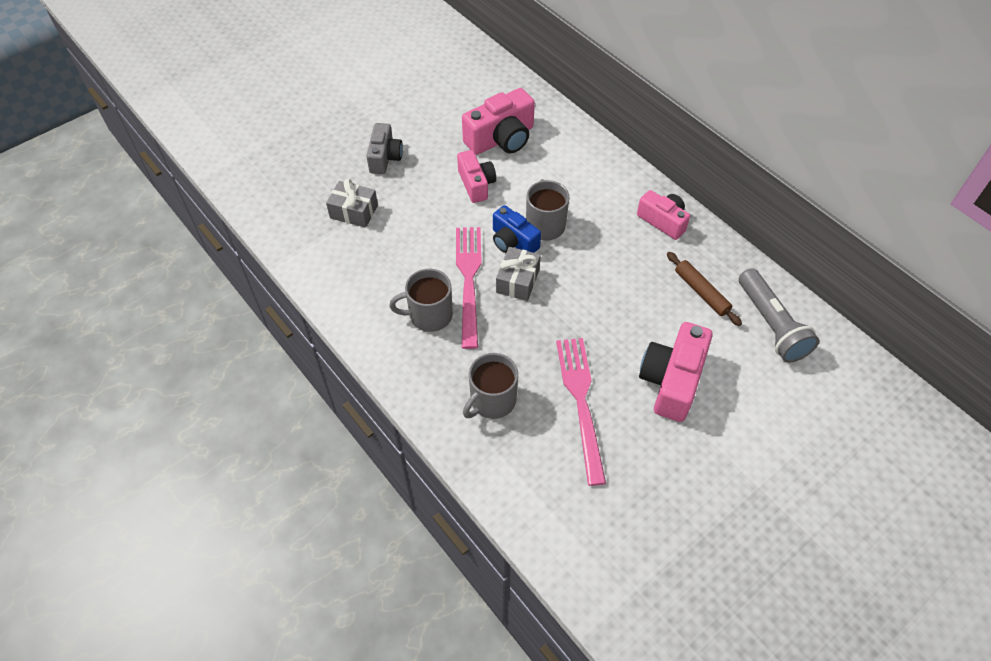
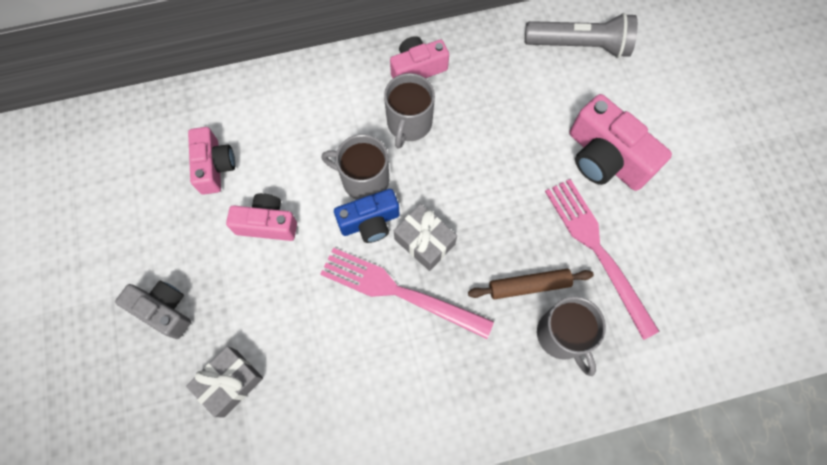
camera: 65 degrees left, 15 degrees up
grey mug [389,269,453,332] -> grey mug moved to [384,73,435,149]
pink camera [462,88,535,155] -> pink camera [188,127,235,195], size x0.65
pink fork [556,338,606,486] -> pink fork turned 45 degrees clockwise [545,179,659,340]
brown rolling pin [667,252,742,326] -> brown rolling pin moved to [468,269,594,299]

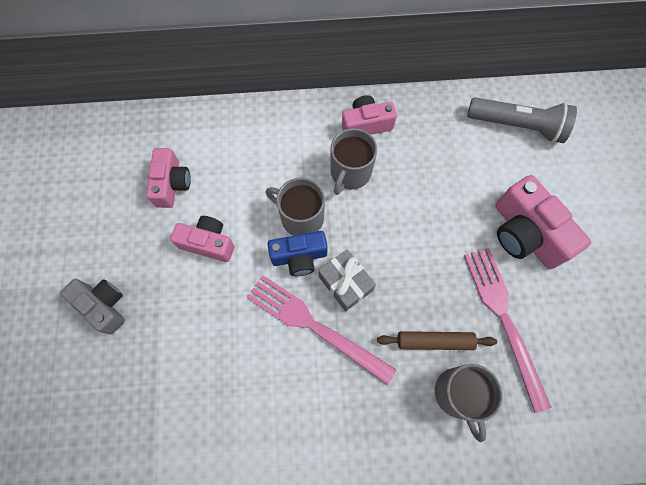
camera: 10 degrees right, 0 degrees up
grey gift [186,346,263,418] -> none

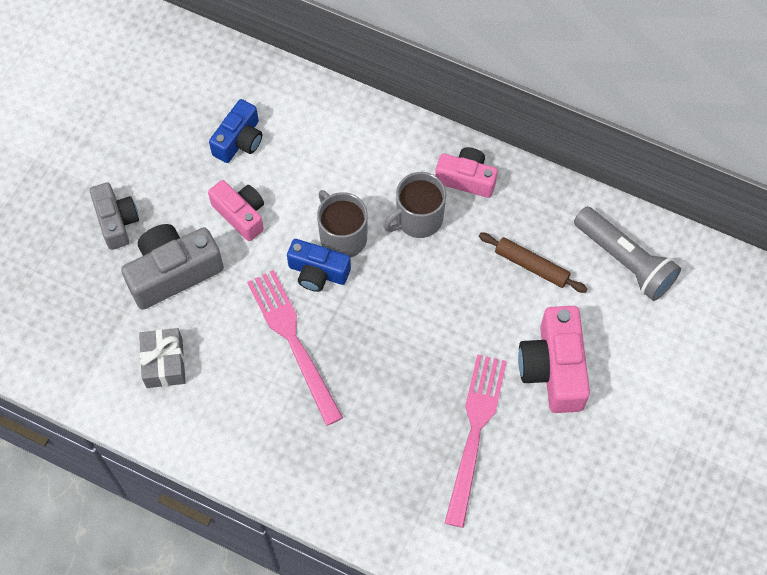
camera: 30 degrees right, 5 degrees down
pink camera [146,148,191,208] -> blue camera [209,99,262,163]
grey gift [318,249,376,311] -> grey gift moved to [139,328,186,388]
brown rolling pin [377,331,497,350] -> brown rolling pin moved to [479,233,588,293]
grey mug [435,364,503,442] -> none
none -> grey camera [121,224,224,310]

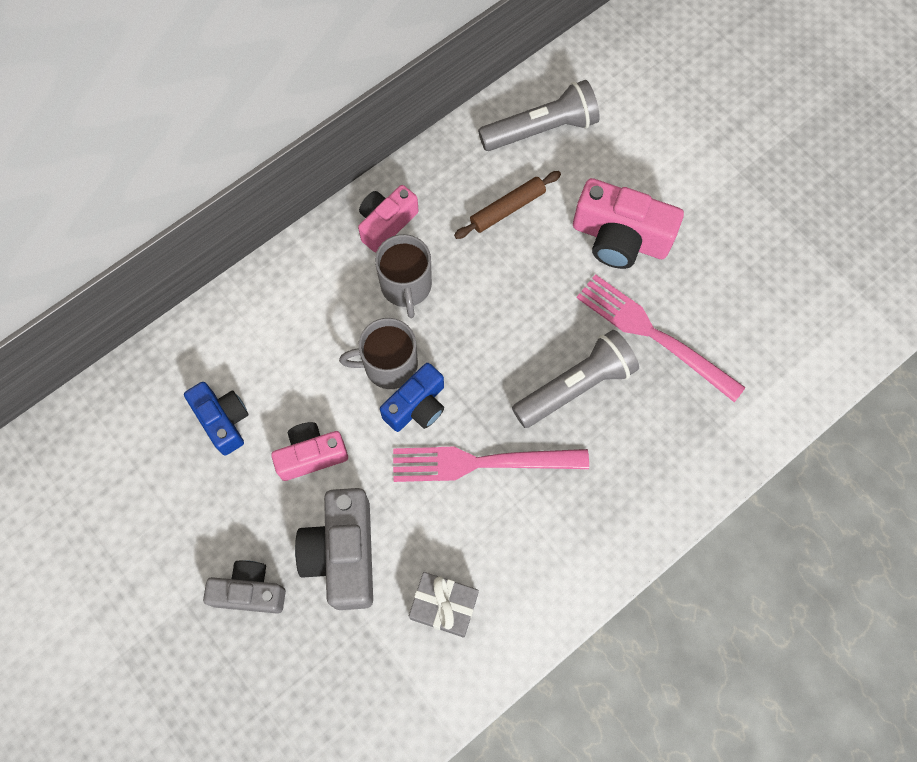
camera: 65 degrees left, 5 degrees up
none -> grey flashlight [512,330,639,428]

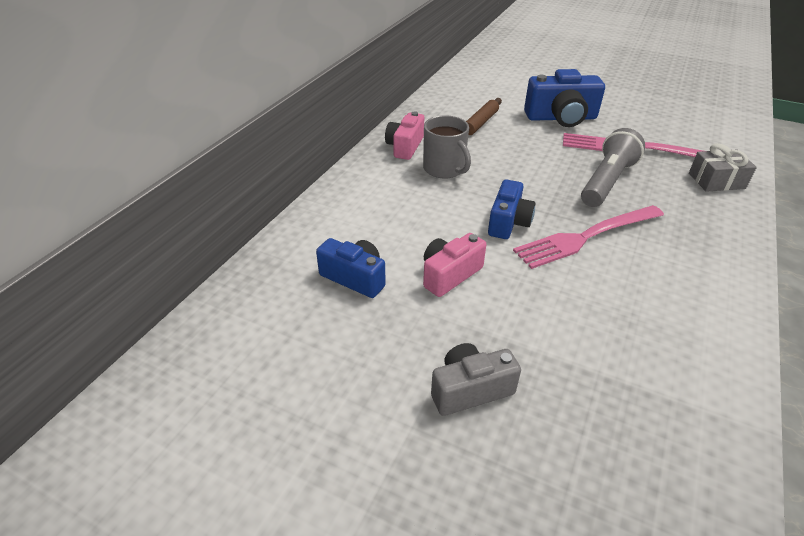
camera: 25 degrees left, 30 degrees down
grey camera [295,488,373,610] -> none
grey mug [339,318,418,389] -> none
grey gift [409,572,479,638] -> grey gift moved to [689,143,757,192]
grey flashlight [478,80,600,151] -> none
pink camera [573,178,684,269] -> blue camera [524,69,605,127]

